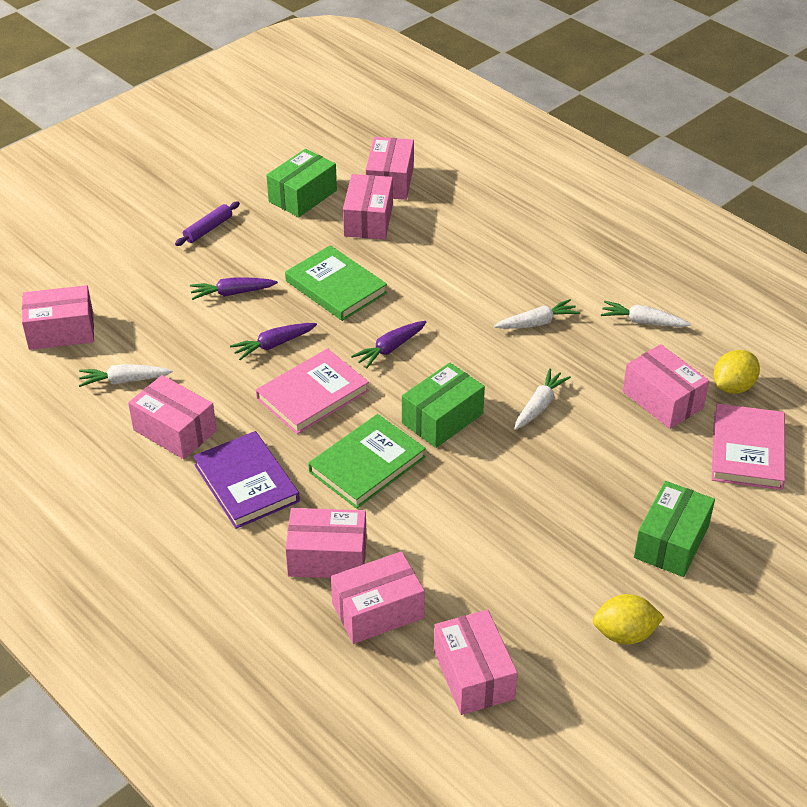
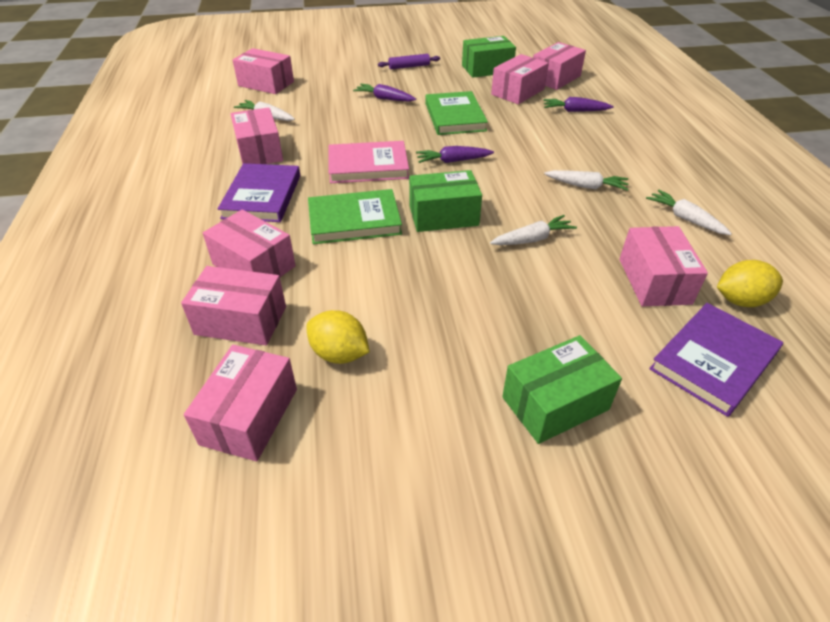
camera: 35 degrees right, 0 degrees up
purple carrot [230,323,317,360] -> purple carrot moved to [543,97,613,112]
yellow lemon [593,594,664,644] -> yellow lemon moved to [306,310,370,364]
pink book [711,403,785,490] -> purple book [649,303,783,417]

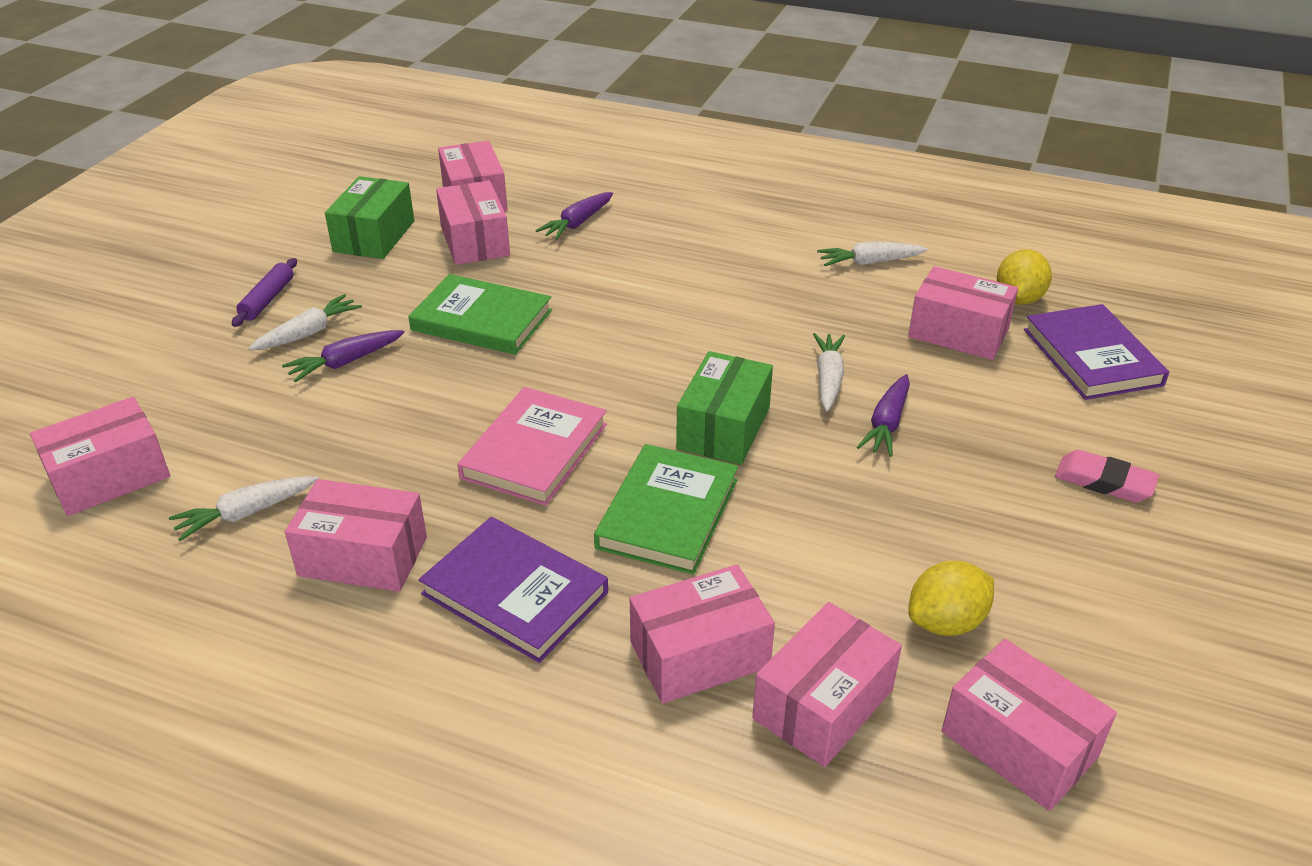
camera: 60 degrees left, 5 degrees down
purple carrot [416,146,494,163] -> purple carrot moved to [857,374,910,457]
green box [502,335,622,444] -> pink eraser [1055,450,1159,502]
white carrot [544,170,629,191] -> white carrot moved to [248,294,362,351]

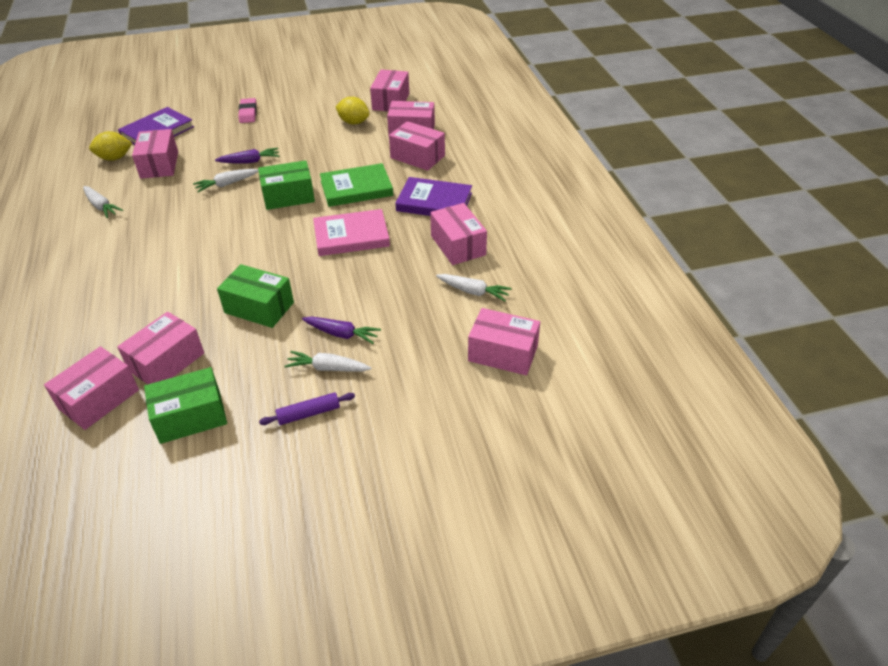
camera: 125 degrees left, 5 degrees up
green book [408,274,552,355] -> green box [217,264,294,328]
purple book [419,517,608,663] -> purple book turned 75 degrees counterclockwise [395,177,472,216]
purple carrot [535,192,613,240] -> none

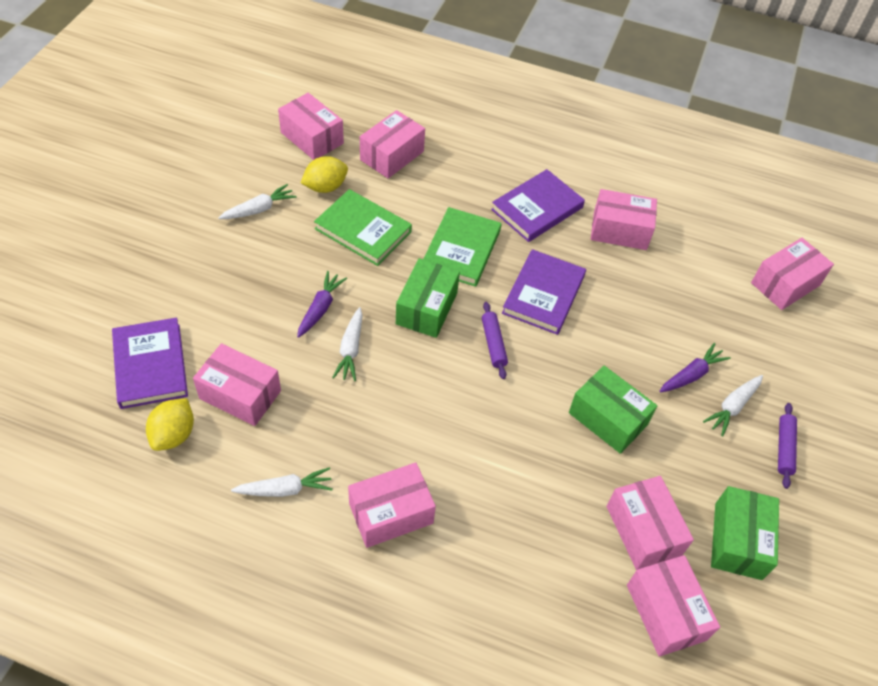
camera: 60 degrees left, 10 degrees up
green box [217,264,294,328] -> green box turned 75 degrees clockwise [569,366,657,454]
pink eraser [238,98,257,123] -> none
pink book [313,209,390,256] -> purple book [502,249,586,335]
pink box [389,121,445,171] -> pink box moved to [348,462,436,548]
white carrot [436,274,512,301] -> white carrot moved to [218,184,297,219]
none -> green book [314,189,412,266]
none -> purple rolling pin [482,302,508,379]

